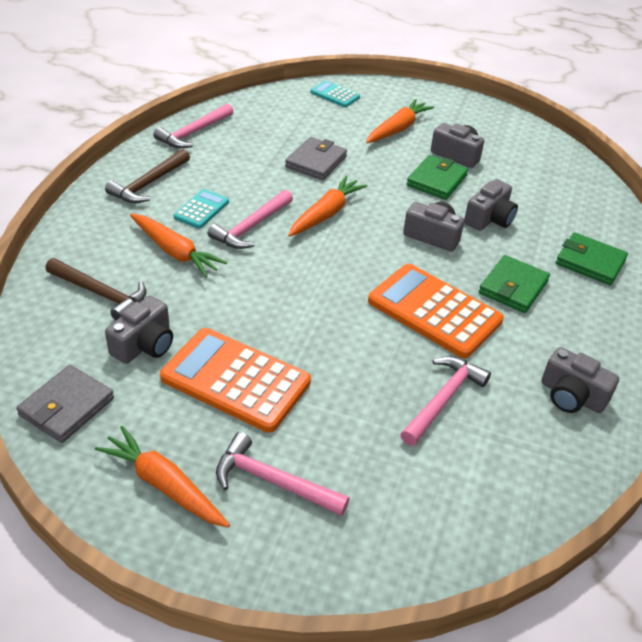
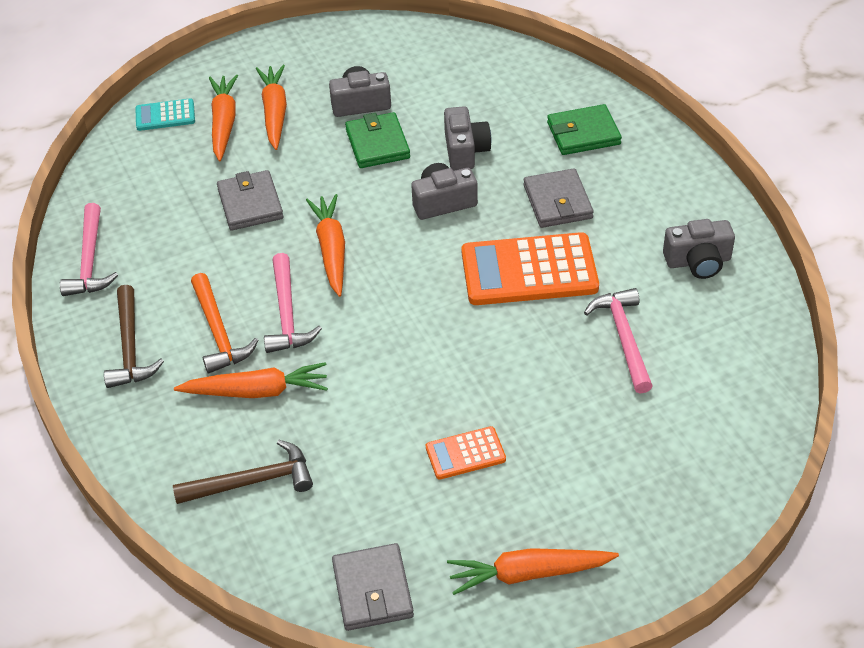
camera: 40 degrees left, 5 degrees up
grey camera [105,296,173,364] -> none
orange calculator [160,328,311,433] -> orange calculator [426,426,506,480], size x0.50
turquoise calculator [173,189,229,228] -> orange hammer [191,273,258,374]
pink hammer [216,432,350,516] -> none
green wallet [479,255,550,313] -> grey wallet [524,168,594,228]
none -> orange carrot [209,75,238,161]

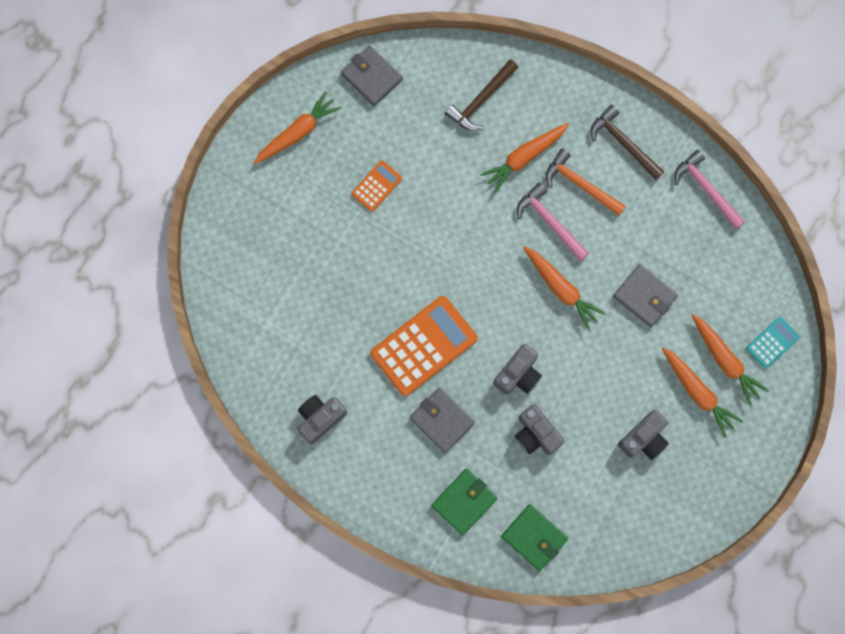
camera: 145 degrees right, 30 degrees up
green wallet [345,112,410,168] -> green wallet moved to [501,504,568,571]
pink hammer [584,288,653,393] -> none

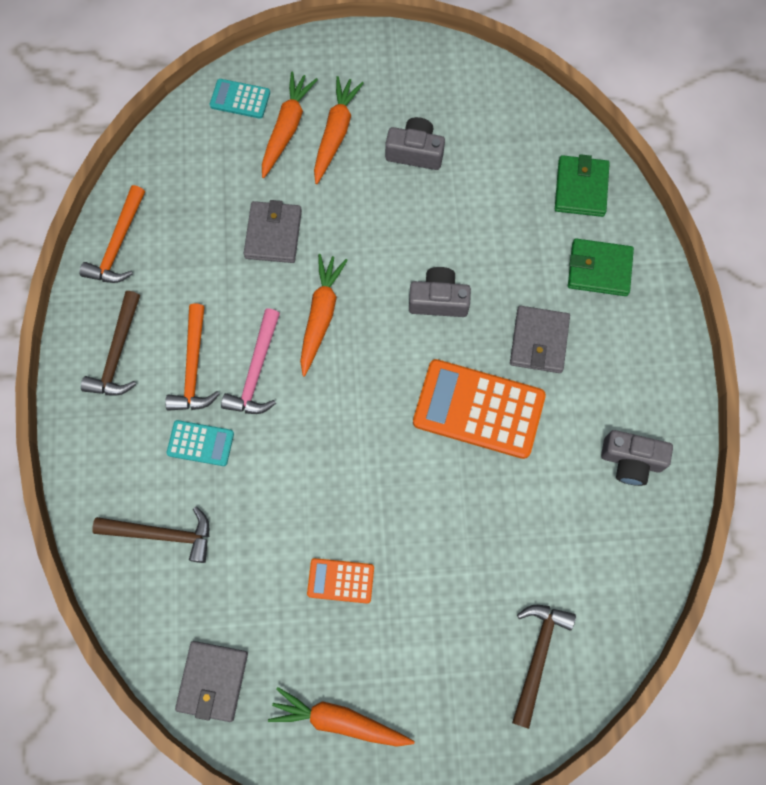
camera: 125 degrees left, 5 degrees down
orange carrot [480,123,569,193] -> turquoise calculator [167,420,234,466]
grey camera [515,404,565,455] -> none
pink hammer [674,150,745,229] -> orange hammer [79,185,145,283]
none -> brown hammer [512,605,576,729]

